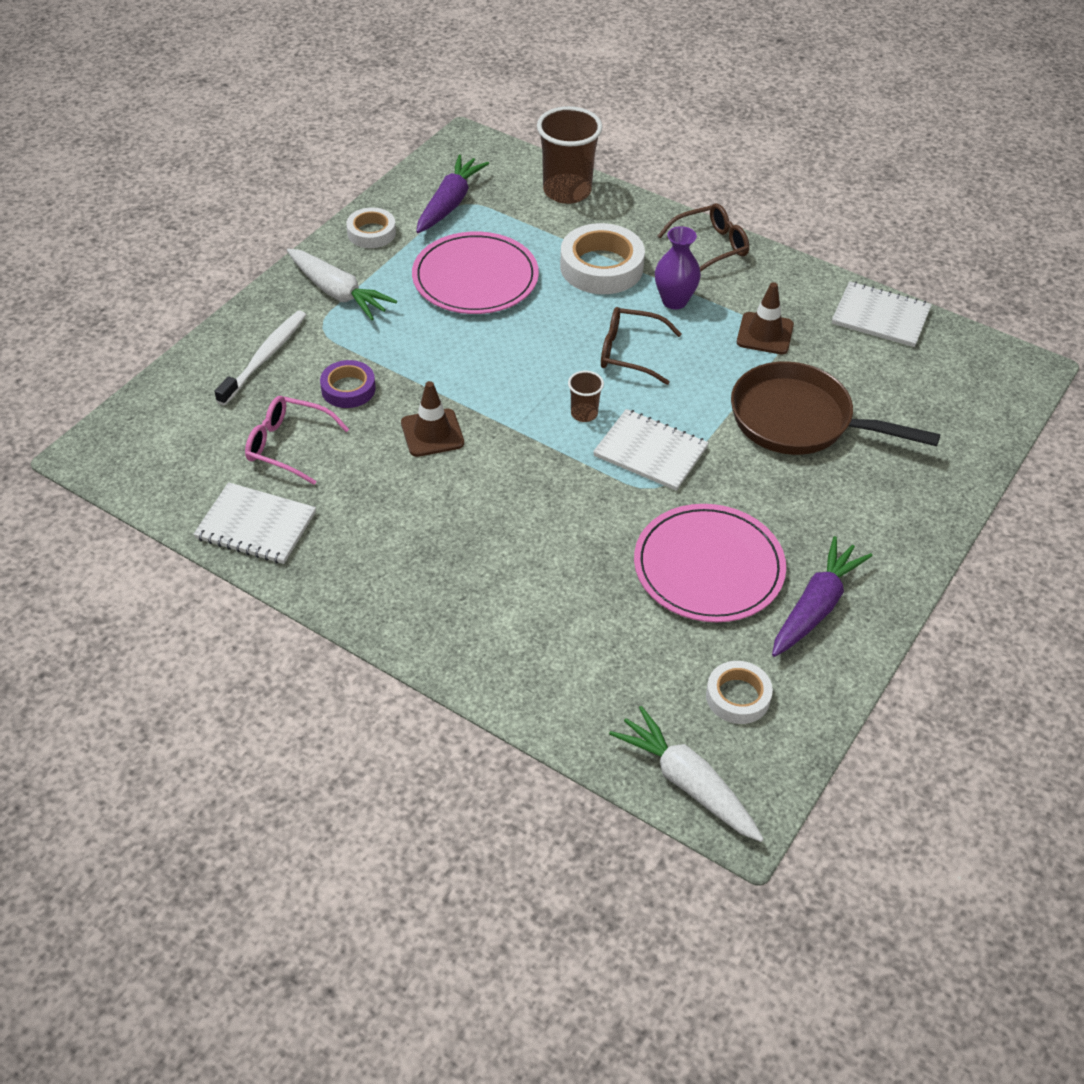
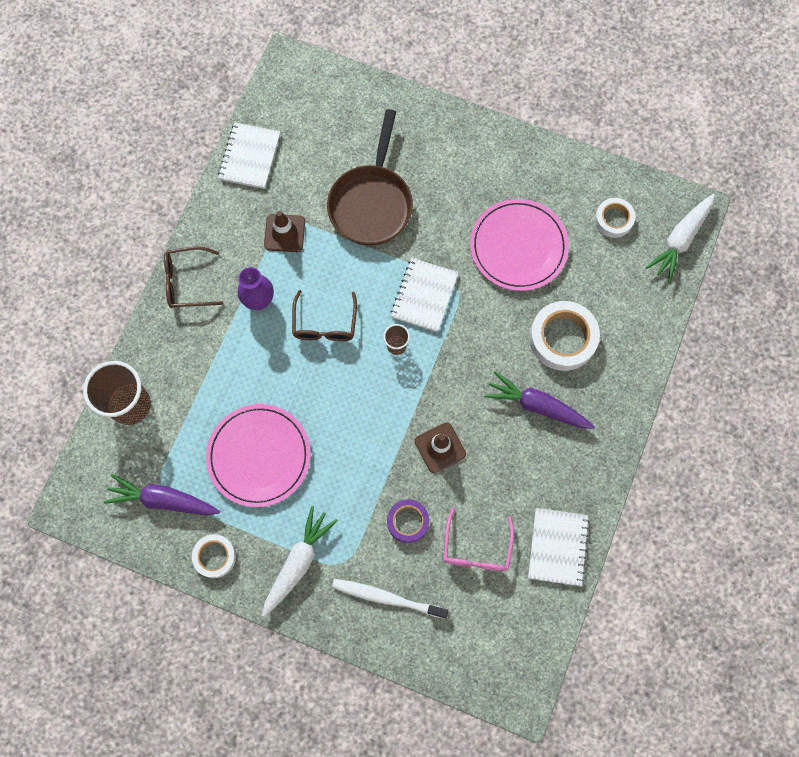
camera: 100 degrees left, 25 degrees up
white tape [560,223,645,294] -> white tape moved to [529,301,600,371]
brown glasses [658,203,749,272] -> brown glasses turned 60 degrees counterclockwise [164,246,223,308]
purple carrot [772,536,872,657] -> purple carrot moved to [484,371,595,429]

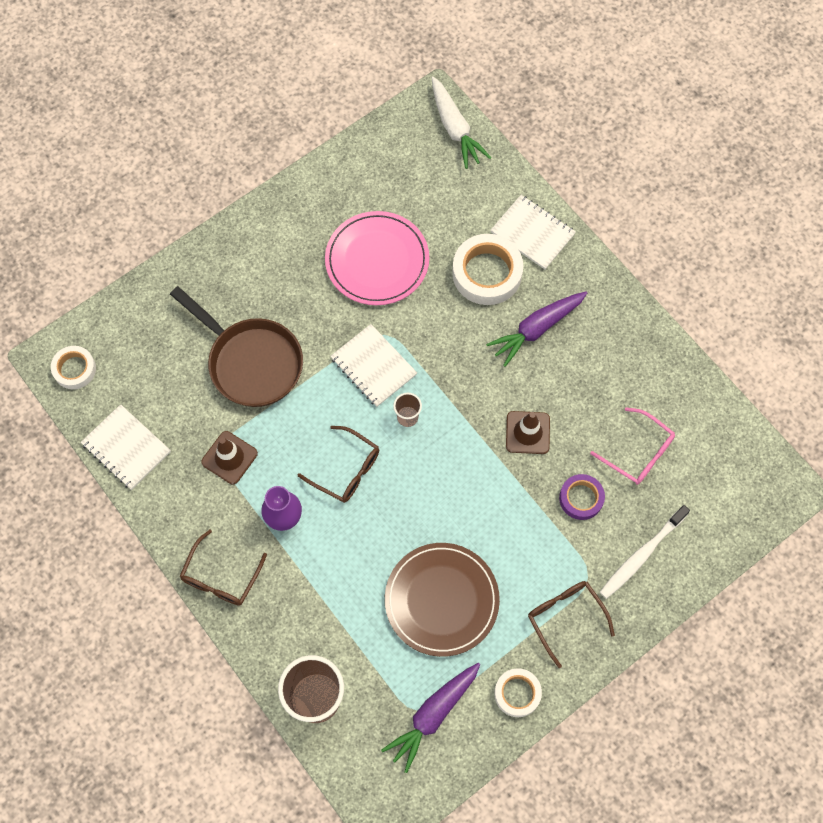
camera: 60 degrees left, 5 degrees down
pink plate [206,404,311,507] -> brown plate [385,543,500,657]
white carrot [262,506,338,617] -> brown glasses [528,581,615,668]
white notebook [528,508,590,586] -> white notebook moved to [490,195,576,269]
white tape [595,198,635,238] -> white tape moved to [51,346,96,389]

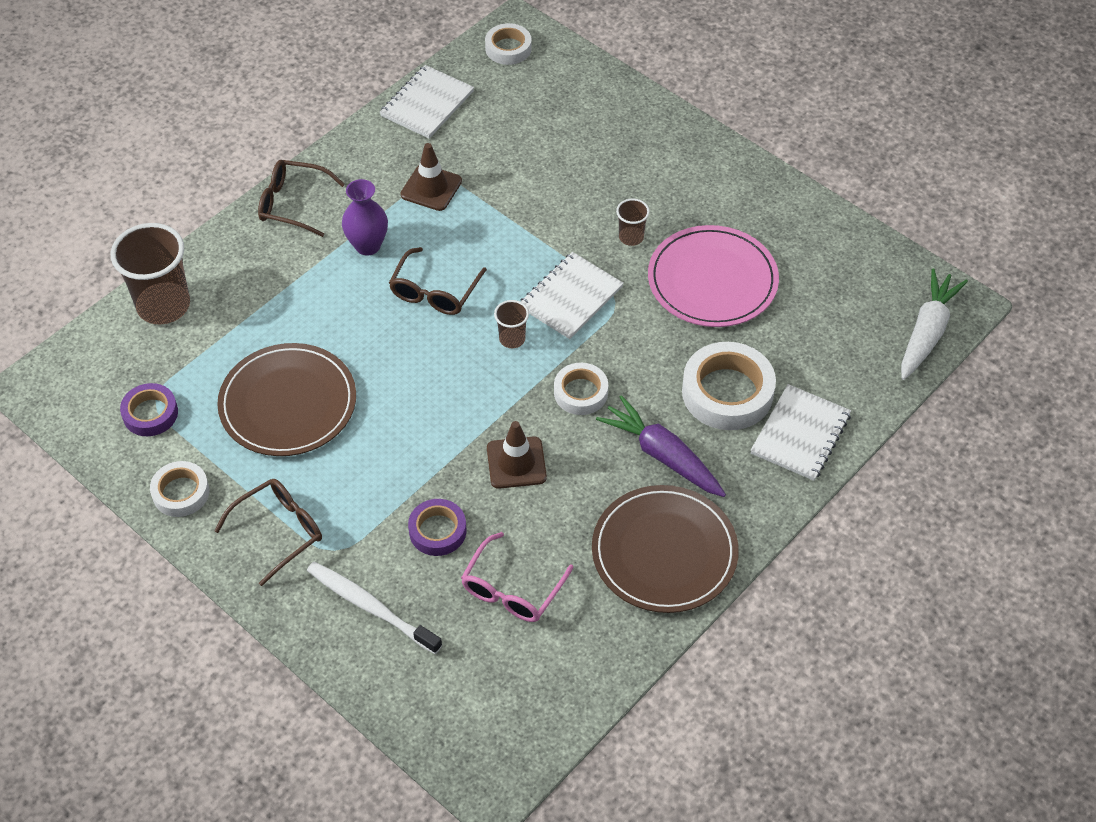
camera: 80 degrees right, 15 degrees down
brown pan [170,286,303,407] -> none
purple carrot [381,663,480,773] -> purple tape [120,383,178,436]
white carrot [432,77,491,169] -> white carrot turned 150 degrees clockwise [901,268,968,380]
none -> white tape [554,363,608,415]
none -> brown plate [592,485,739,613]
none -> brown cup [616,198,650,246]

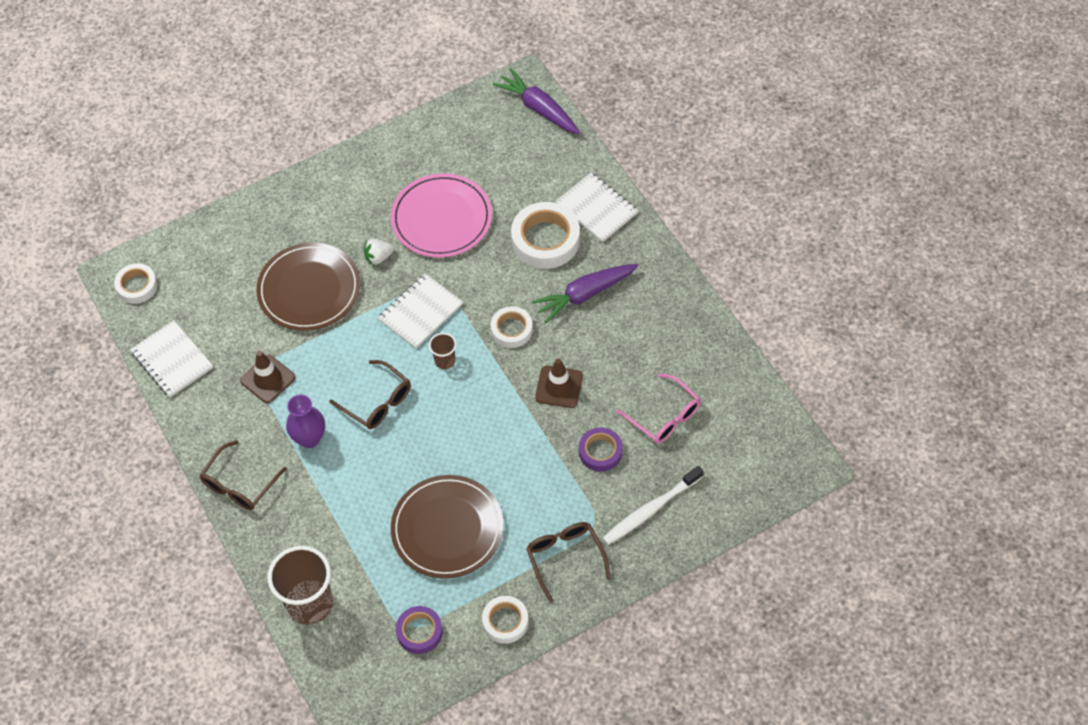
camera: 70 degrees left, 5 degrees up
white notebook [520,252,624,339] -> white notebook turned 75 degrees clockwise [378,274,463,349]
brown plate [592,485,739,613] -> brown plate moved to [256,242,360,331]
brown cup [616,198,650,246] -> white strawberry [364,239,394,266]
white carrot [901,268,968,380] -> purple carrot [493,68,580,134]

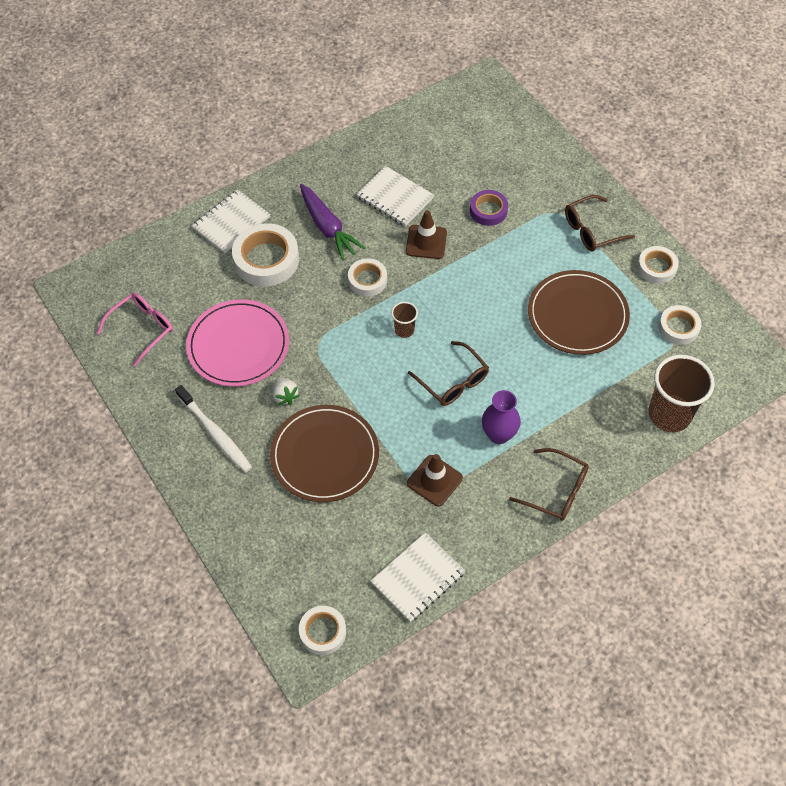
camera: 95 degrees left, 0 degrees up
brown glasses [329,360,411,429] -> brown glasses turned 105 degrees clockwise [408,341,489,406]
white notebook [378,274,463,349] -> white notebook moved to [356,166,434,226]
purple tape [396,606,443,654] -> white tape [659,305,702,345]
purple carrot [493,68,580,134] -> none
white toothbrush [603,466,704,545] -> white toothbrush moved to [175,385,252,473]
pink glasses [617,374,701,444] -> pink glasses moved to [97,293,173,366]

